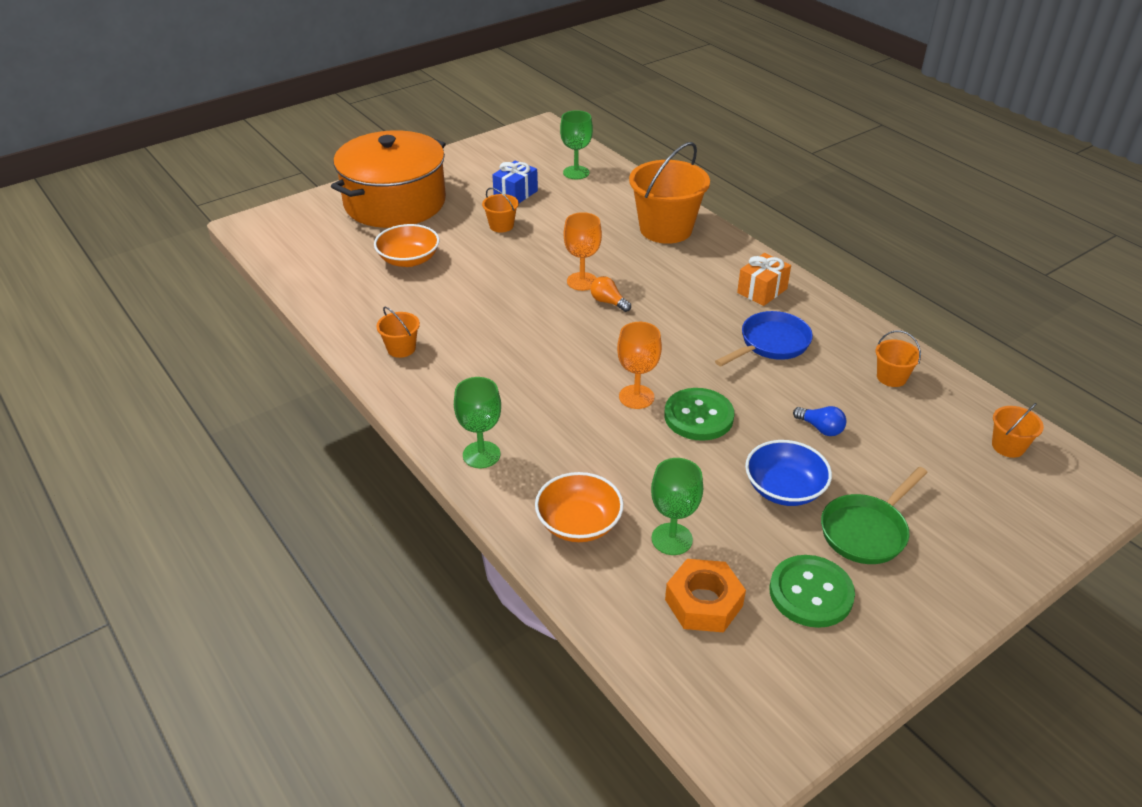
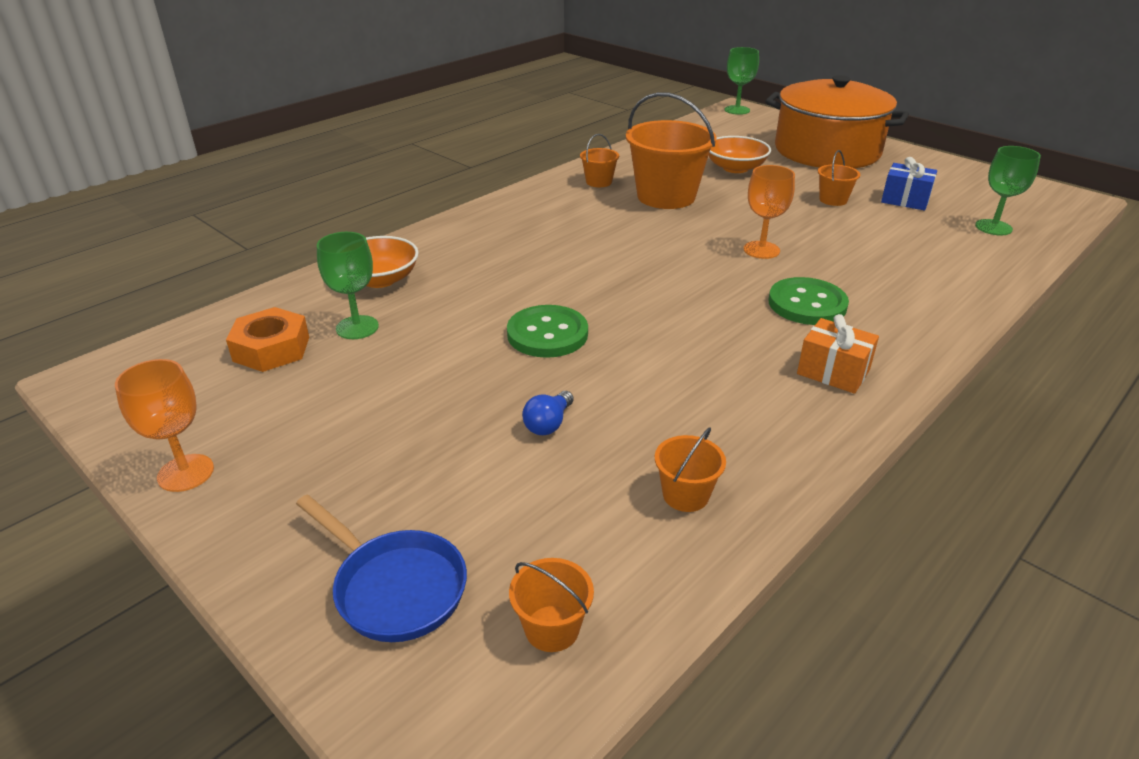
camera: 80 degrees right, 5 degrees down
green goblet [454,377,501,468] -> green goblet moved to [724,47,759,115]
orange light bulb [591,276,631,312] -> none
orange goblet [617,322,662,409] -> orange goblet moved to [115,359,214,492]
orange bucket [629,142,710,244] -> orange bucket moved to [626,92,717,209]
blue pan [715,311,813,366] -> blue pan moved to [296,495,467,642]
blue bowl [745,440,832,506] -> none
green button [770,555,855,628] -> green button moved to [769,277,849,325]
green pan [821,467,928,564] -> none

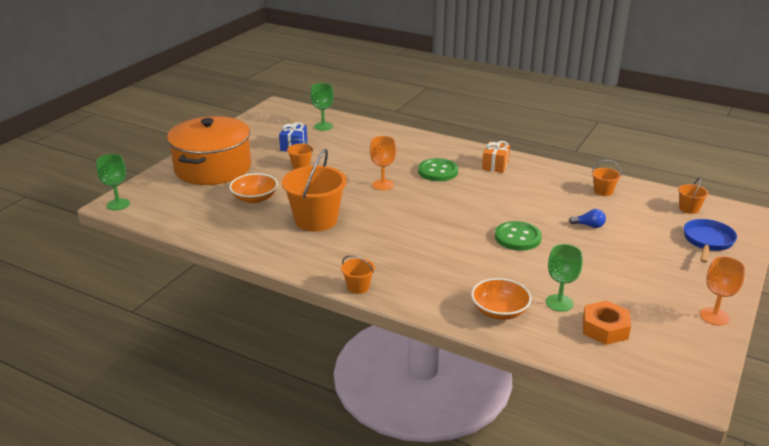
camera: 105 degrees left, 5 degrees down
orange bucket [580,134,619,187] -> orange bucket moved to [341,255,375,294]

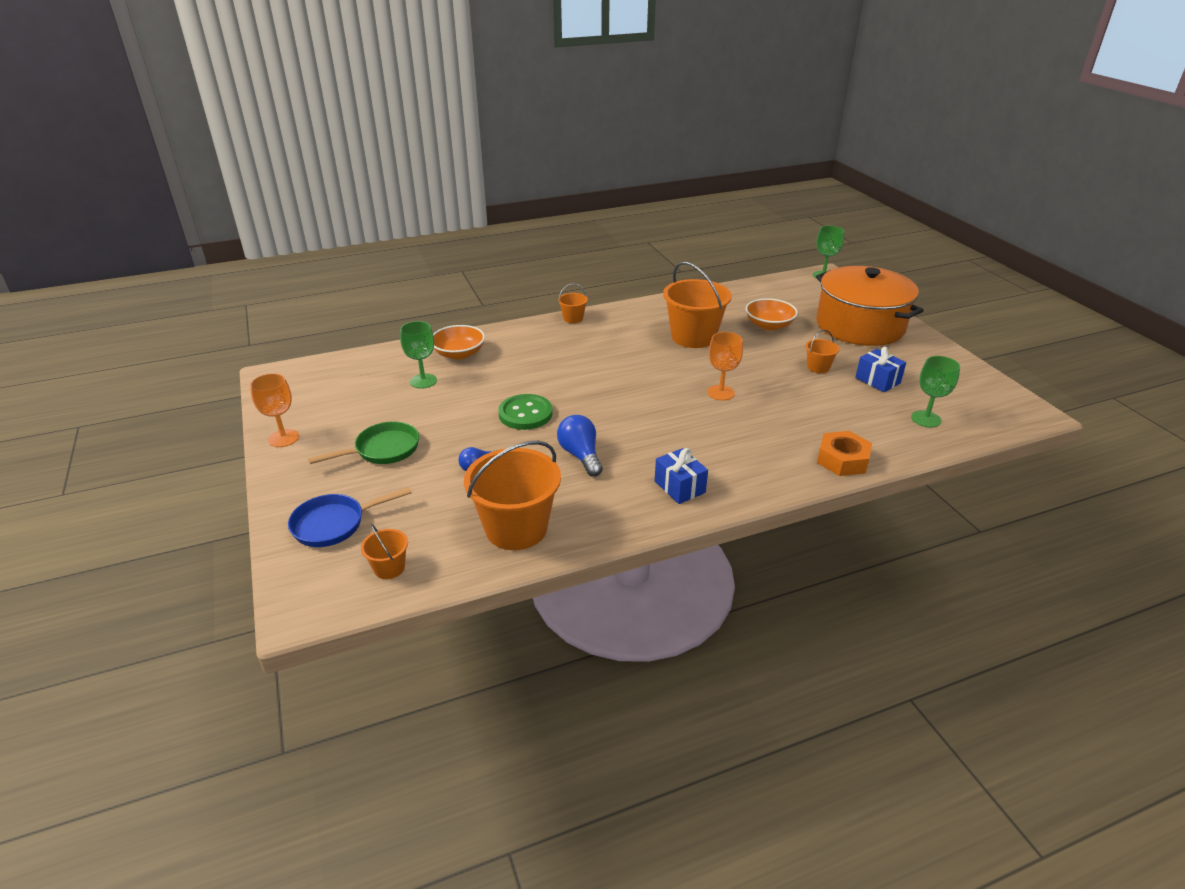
camera: 130 degrees right, 5 degrees up
green button [418,158,458,181] -> none
orange gift [482,141,510,173] -> blue gift [655,448,708,504]
orange nut [583,300,631,345] -> orange nut moved to [817,431,872,476]
orange bucket [592,160,621,196] -> orange bucket [464,441,561,550], size x2.16
blue pan [684,219,737,263] -> blue pan turned 90 degrees clockwise [288,487,412,547]
none -> green pan [308,421,419,464]
none -> blue light bulb [557,415,603,477]

